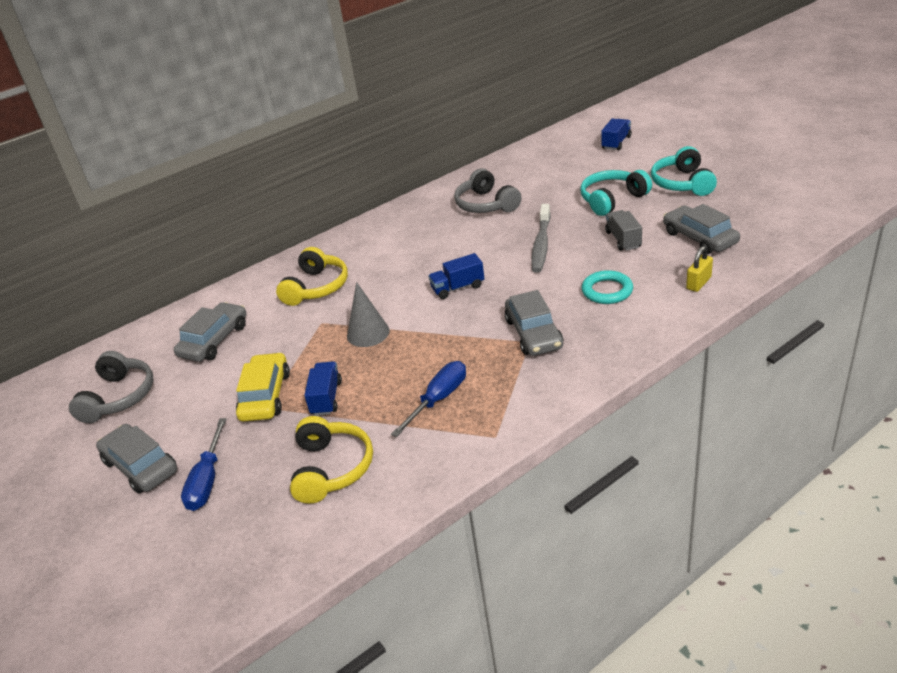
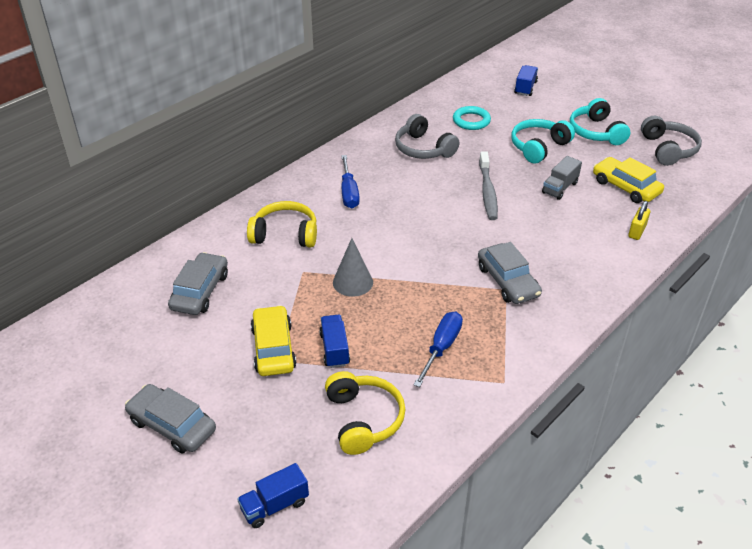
camera: 15 degrees left, 5 degrees up
grey headphones [69,351,153,423] -> grey headphones moved to [641,116,702,166]
blue screwdriver [181,418,226,511] -> blue screwdriver moved to [341,155,360,208]
yellow headphones [276,247,348,306] -> yellow headphones turned 90 degrees counterclockwise [247,201,317,247]
blue truck [428,253,484,299] -> blue truck moved to [237,463,309,528]
turquoise ring [581,270,633,304] -> turquoise ring moved to [453,106,491,130]
grey truck [605,210,642,251] -> grey truck turned 120 degrees counterclockwise [542,156,582,200]
grey car [663,204,740,254] -> yellow car [593,157,664,203]

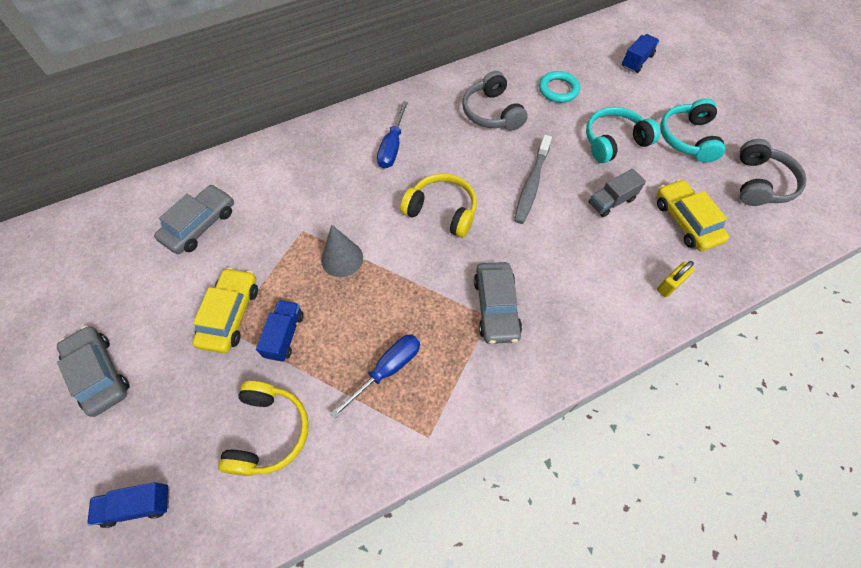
camera: 20 degrees right, 20 degrees up
yellow headphones [247,201,317,247] -> yellow headphones moved to [400,173,477,238]

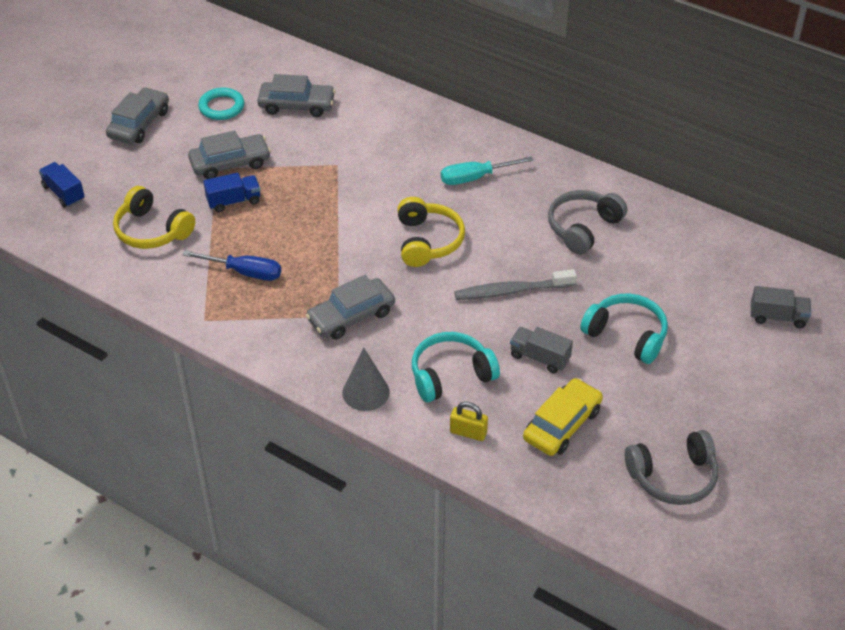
camera: 60 degrees right, 15 degrees down
yellow car [192,268,258,353] -> grey car [188,130,271,179]
yellow headphones [218,381,309,476] -> yellow headphones turned 60 degrees clockwise [113,186,195,249]
grey cone [321,225,363,277] -> grey cone moved to [342,348,390,411]
blue screwdriver [377,102,408,169] -> turquoise screwdriver [441,157,533,185]
turquoise ring [539,71,580,103] -> turquoise ring moved to [198,88,245,120]
blue truck [622,34,660,73] -> grey truck [751,286,811,328]
turquoise headphones [660,98,725,163] -> turquoise headphones moved to [412,332,500,402]

